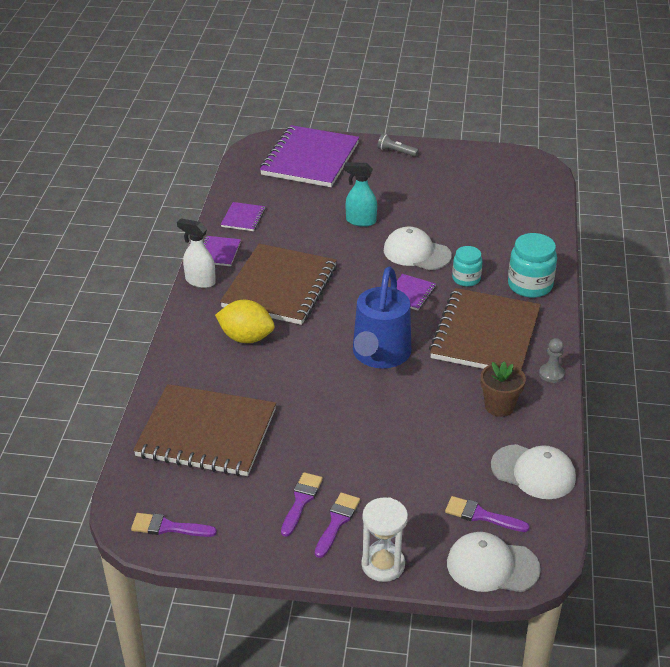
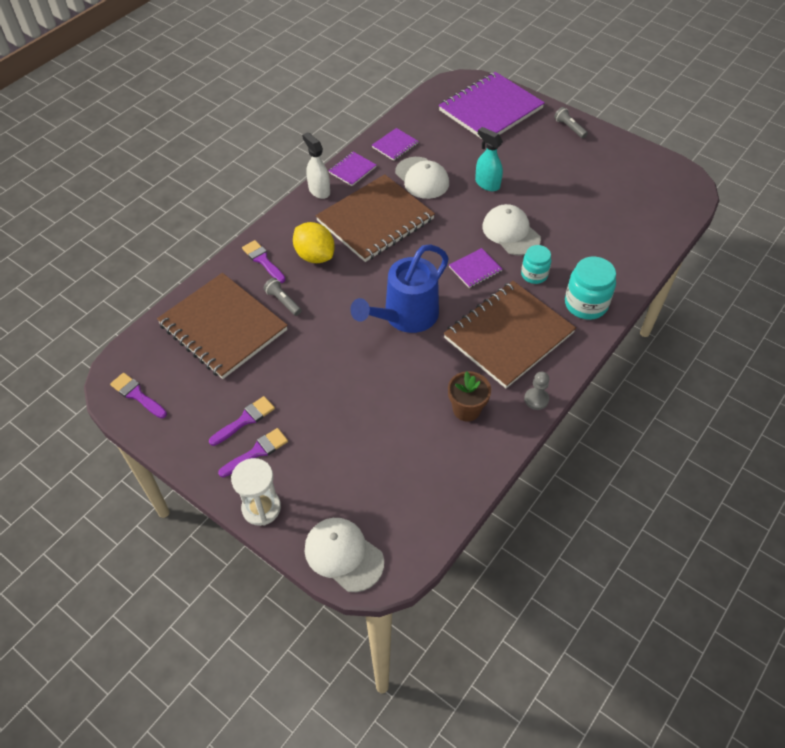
camera: 30 degrees right, 15 degrees up
purple brush [445,496,530,532] -> purple brush moved to [242,240,286,283]
white cap [491,444,576,499] -> white cap moved to [395,157,449,199]
none -> grey flashlight [264,278,302,316]

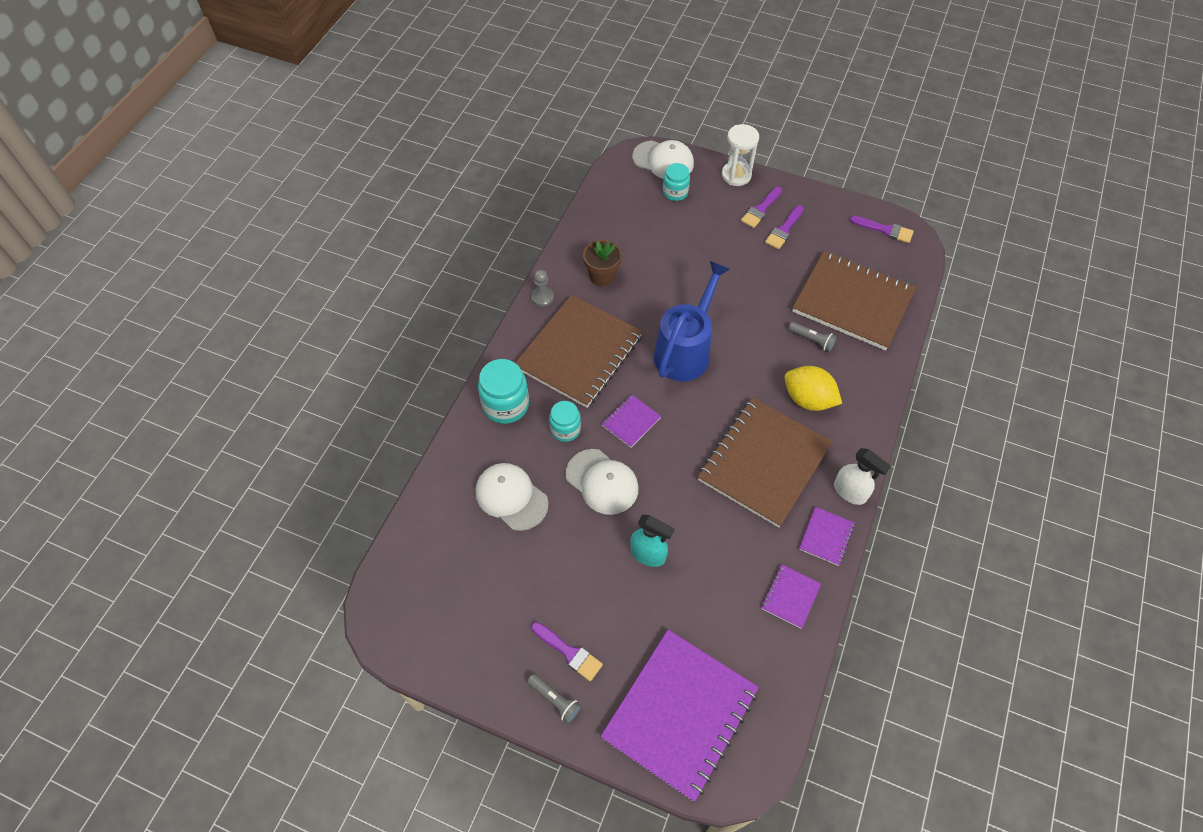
camera: 165 degrees right, 5 degrees up
purple brush [242,240,286,283] -> purple brush moved to [531,622,603,681]
white cap [395,157,449,199] -> white cap moved to [475,463,548,531]
none -> turquoise jar [663,163,690,201]

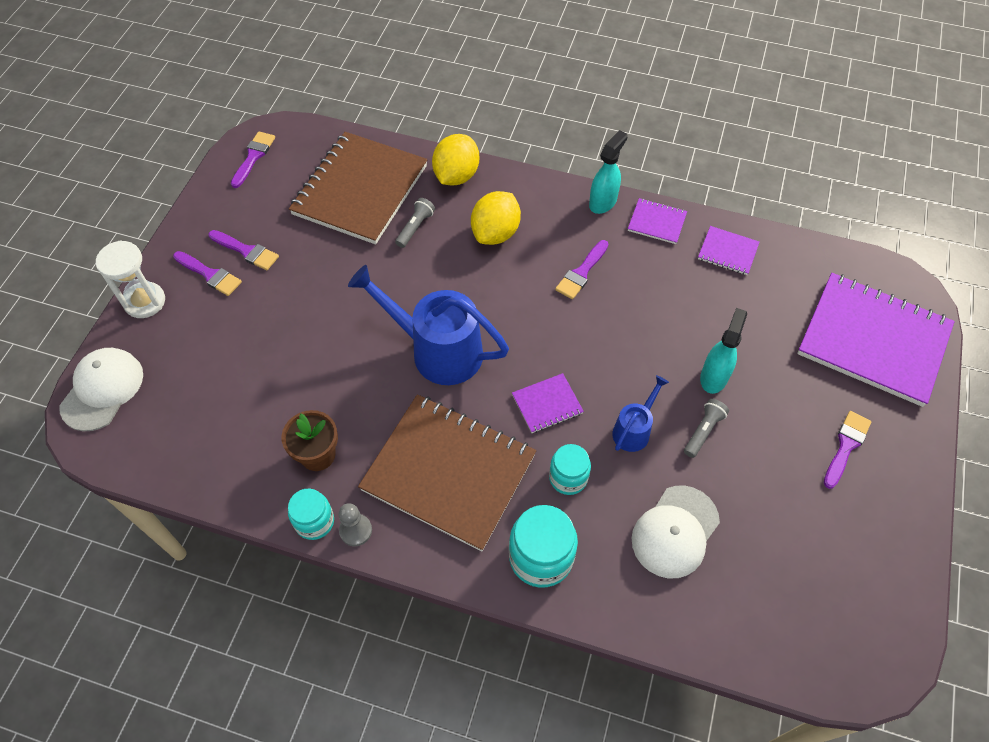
camera: 95 degrees left, 0 degrees up
grey flashlight [527,674,581,724] -> grey flashlight moved to [684,399,729,458]
white cap [566,449,639,515] -> blue watering can [612,375,669,452]
purple notebook [602,395,661,448] -> purple notebook turned 60 degrees counterclockwise [512,373,584,433]
turquoise jar [663,163,690,201] -> turquoise jar moved to [288,489,334,540]
brown notebook [698,397,833,528] -> purple brush [555,240,608,299]
white spray bottle [834,448,891,505] -> turquoise spray bottle [589,130,628,214]
none -> yellow lemon [432,134,479,185]

